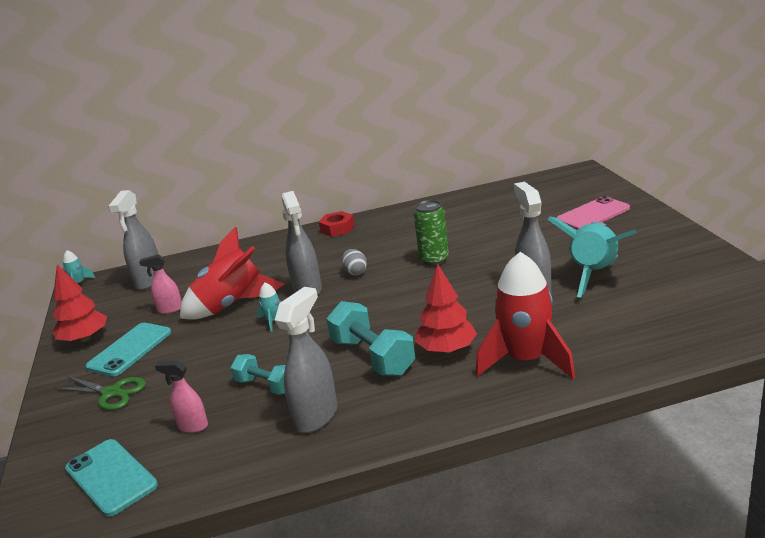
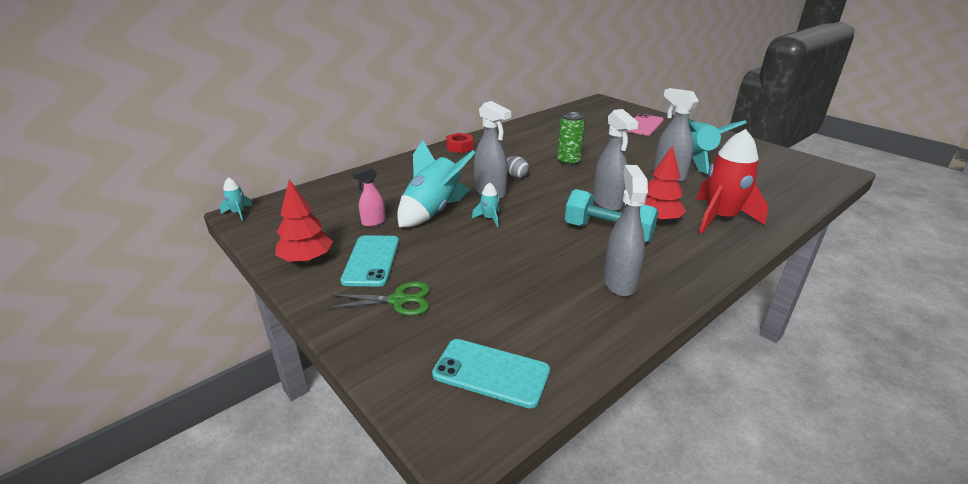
camera: 30 degrees left, 5 degrees up
grey spray bottle [108,190,159,290] -> grey spray bottle moved to [593,109,638,211]
pink spray bottle [155,361,208,433] -> none
red rocket [180,227,285,320] -> turquoise rocket [397,140,475,227]
turquoise dumbbell [230,354,285,395] -> none

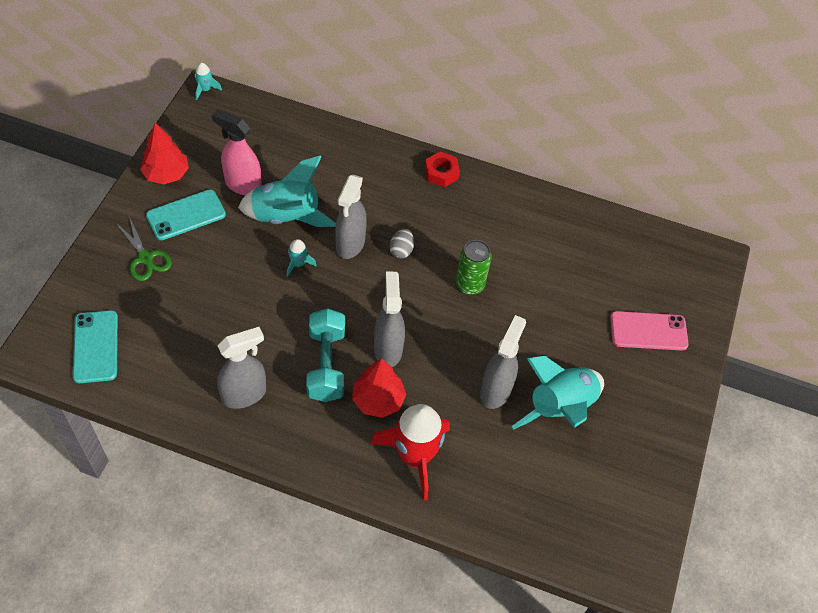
camera: 55 degrees right, 25 degrees up
pink spray bottle [352,167,386,227] -> pink spray bottle [212,109,262,196], size x1.71
grey spray bottle [593,109,638,211] -> grey spray bottle turned 135 degrees clockwise [374,272,405,367]

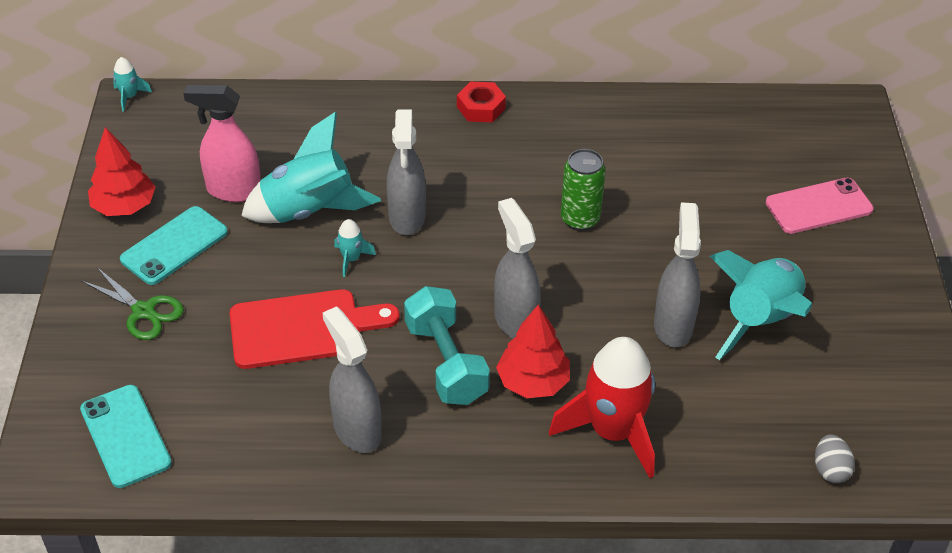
camera: 15 degrees left, 10 degrees down
grey spray bottle [217,327,266,409] -> grey spray bottle turned 75 degrees counterclockwise [323,306,382,453]
grey egg [389,229,414,259] -> grey egg moved to [815,435,855,483]
none -> red cutting board [230,289,400,369]

